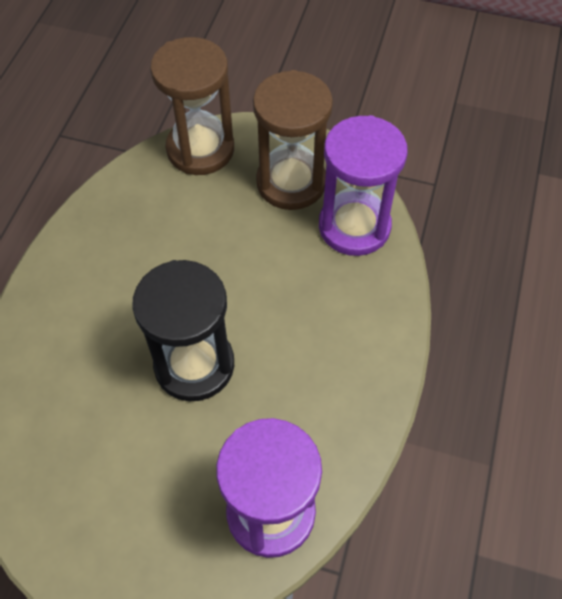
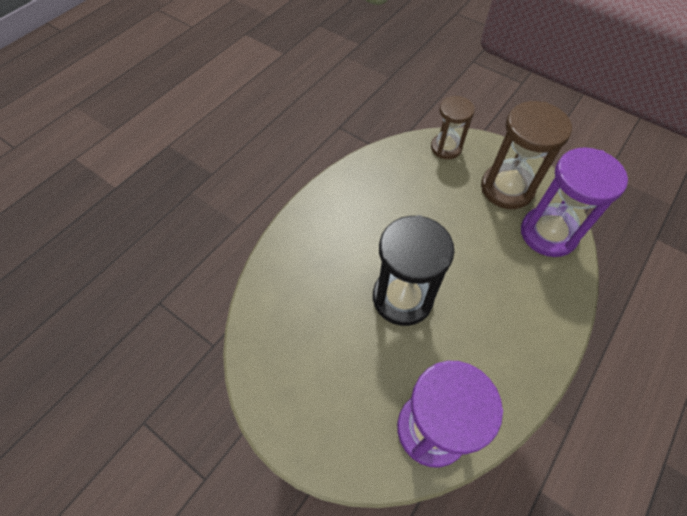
camera: 20 degrees right, 0 degrees up
brown hourglass [150,37,234,175] -> brown hourglass [431,96,475,159], size x0.63

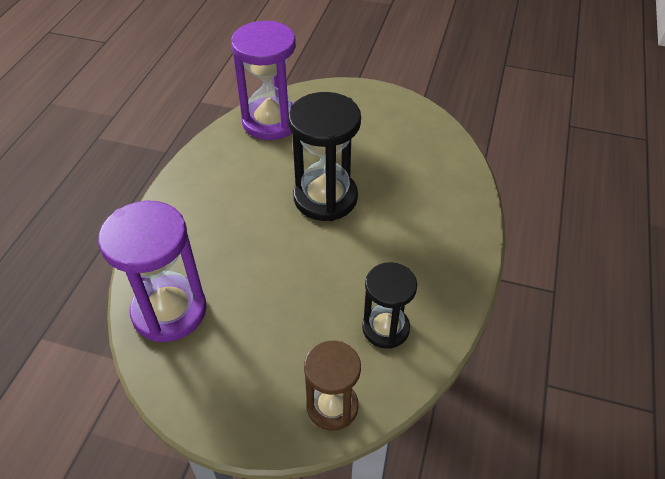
camera: 160 degrees right, 10 degrees down
brown hourglass [481,101,572,209] -> none
none -> black hourglass [362,262,417,349]

